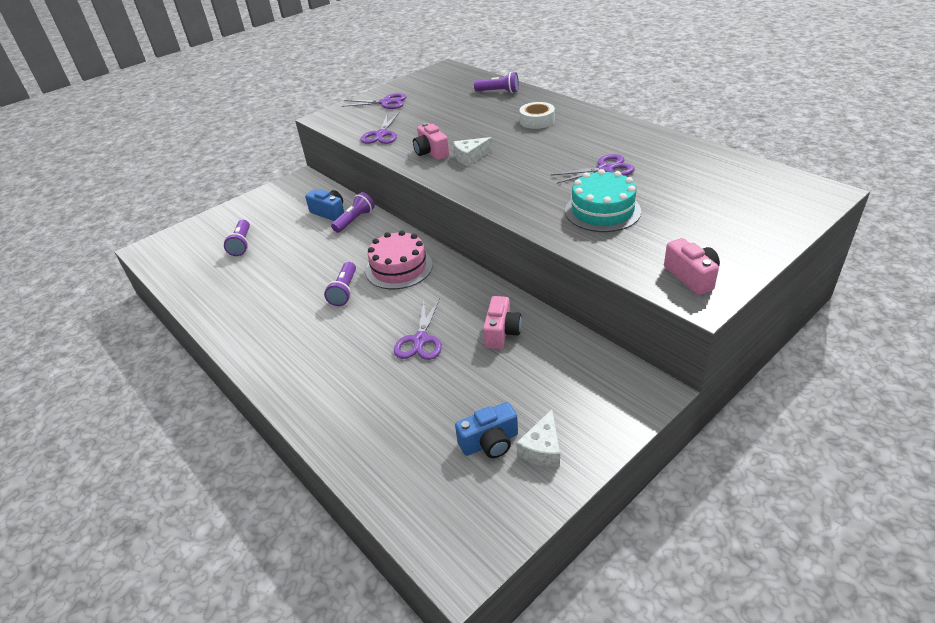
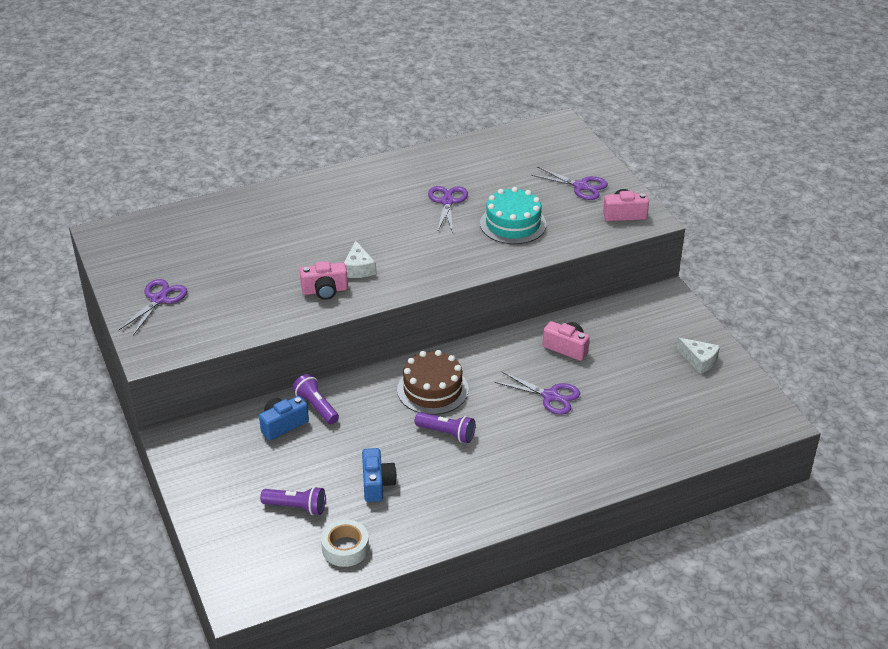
camera: 75 degrees left, 0 degrees up
purple scissors [361,112,400,144] -> purple scissors moved to [531,167,608,200]
pink cake [366,230,433,289] -> brown cake [397,350,469,415]
blue camera [455,402,518,458] -> blue camera moved to [362,448,397,502]
purple flashlight [474,72,519,93] -> none
white tape [520,102,555,129] -> white tape moved to [321,519,369,567]

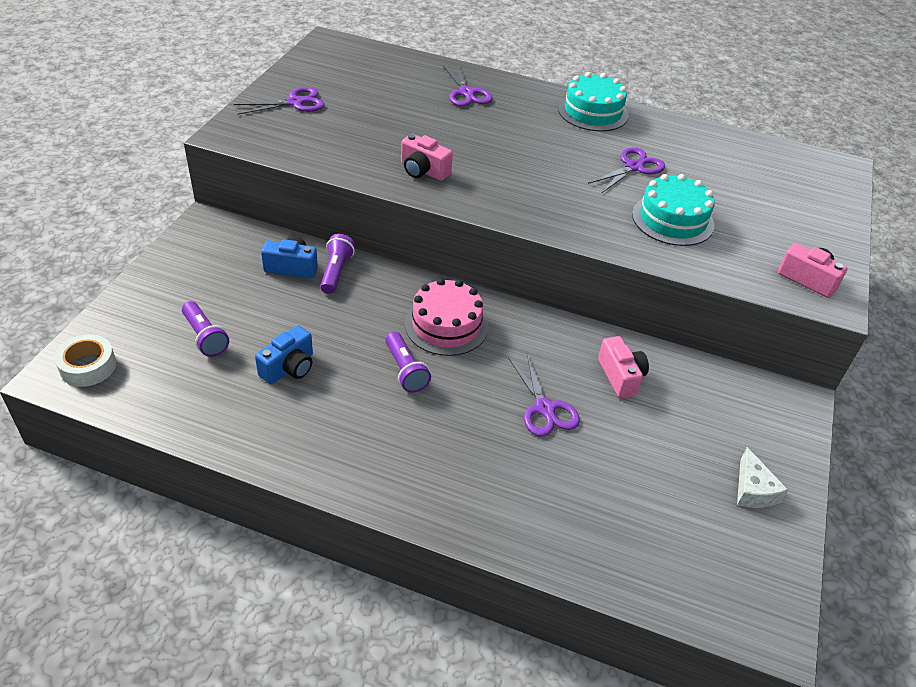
camera: 40 degrees right, 5 degrees up
white tape [321,519,369,567] -> white tape moved to [54,334,116,387]
white cheese [344,240,376,278] -> none
brown cake [397,350,469,415] -> pink cake [405,278,488,356]
purple scissors [531,167,608,200] -> purple scissors moved to [443,63,492,107]
none -> turquoise cake [558,72,628,131]

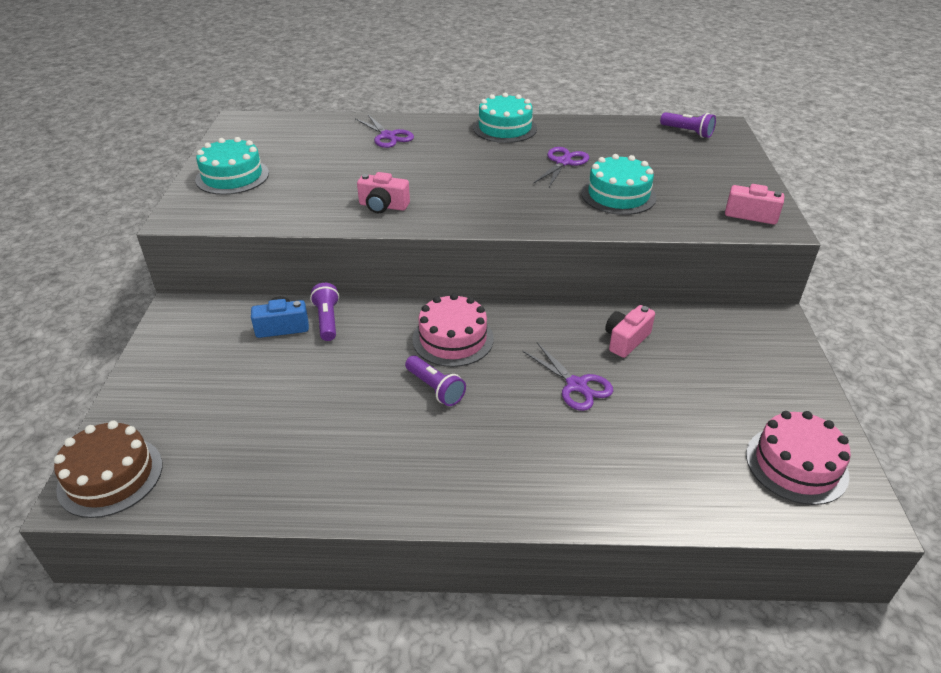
camera: 15 degrees left, 5 degrees down
white tape [54,334,116,387] -> brown cake [54,421,162,518]
purple flashlight [182,301,229,357] -> purple flashlight moved to [660,112,716,138]
purple scissors [234,87,325,115] -> turquoise cake [195,137,269,195]
blue camera [255,325,313,384] -> none
pink camera [598,336,649,398] -> pink camera turned 105 degrees counterclockwise [605,305,655,358]
white cheese [737,447,788,508] -> none
none -> pink cake [746,411,851,505]

